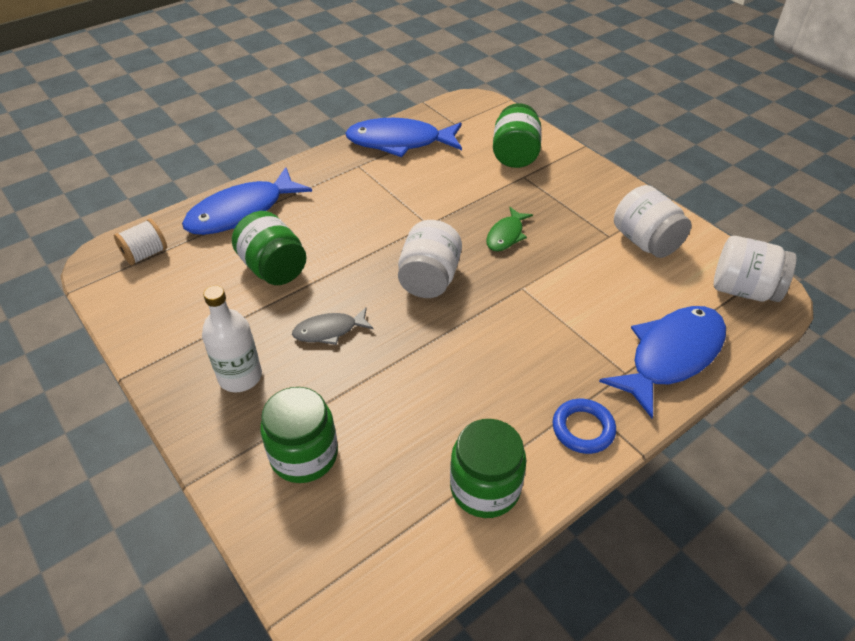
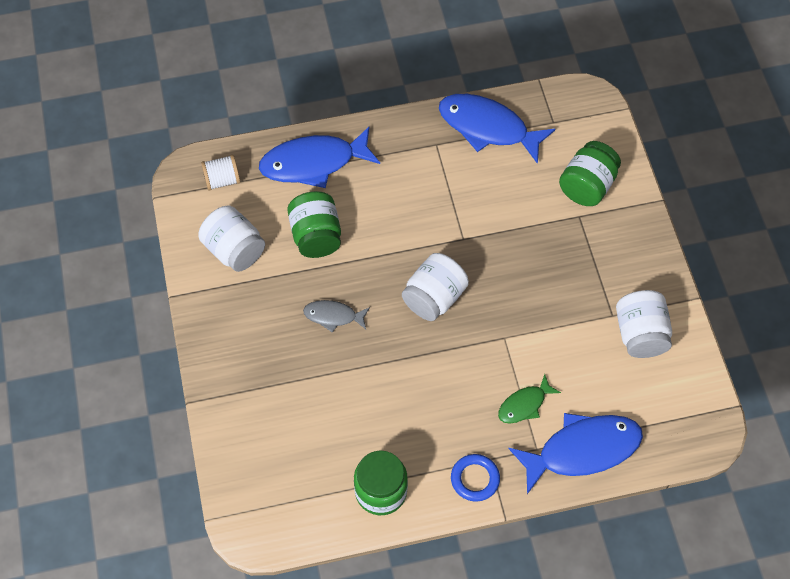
camera: 25 degrees right, 15 degrees up
white bottle [202,285,262,392] -> none
green jar [260,387,338,483] -> none
green fish [486,207,533,251] -> green fish moved to [498,374,561,424]
white jar [714,236,797,302] -> white jar moved to [198,205,265,272]

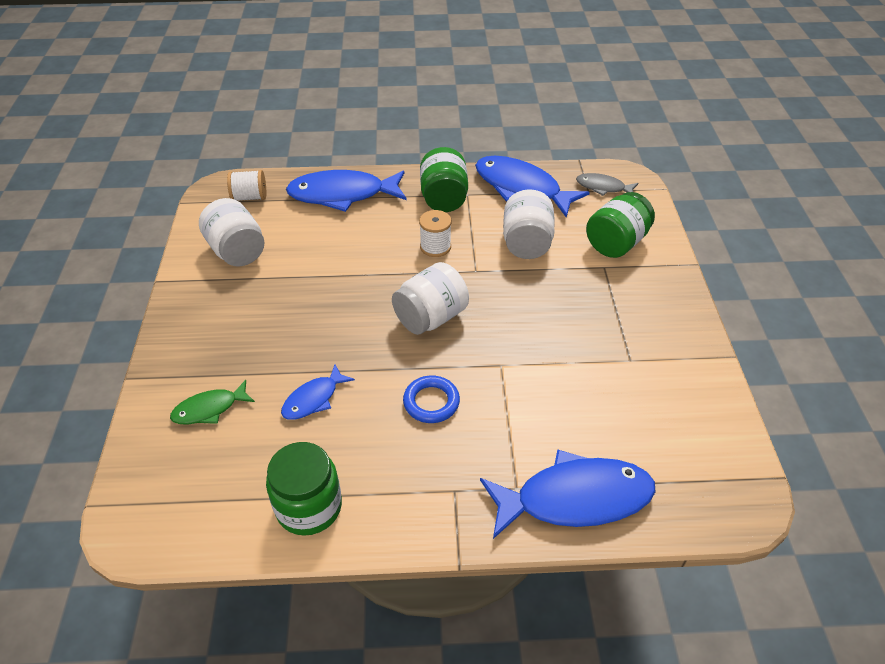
camera: 10 degrees right, 15 degrees down
green jar [287,191,341,258] -> green jar moved to [420,147,468,212]
grey fish [303,300,370,333] -> grey fish moved to [576,173,638,196]
blue ring [451,454,500,502] -> blue ring moved to [403,376,460,423]
green fish [498,374,561,424] -> green fish moved to [170,380,255,424]
white jar [616,290,672,358] -> white jar moved to [503,189,555,259]
none -> blue fish [281,364,355,420]
none -> white spool [419,210,451,257]

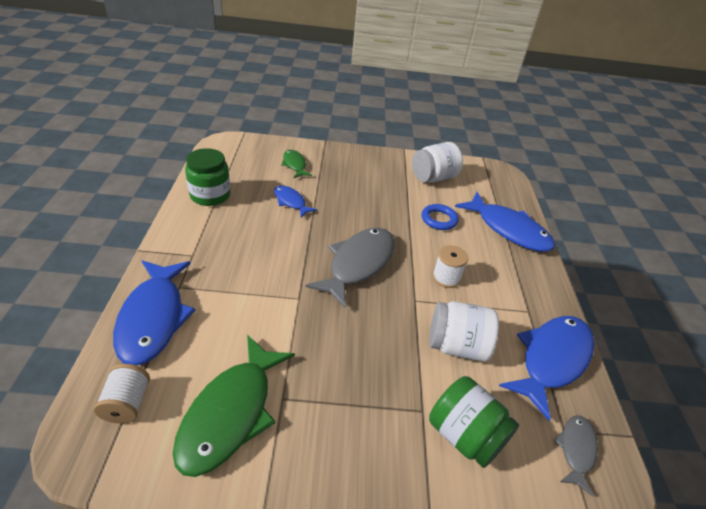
camera: 90 degrees right, 5 degrees down
white spool [227,170,266,201] -> white spool moved to [94,364,150,424]
blue fish [286,170,406,212] -> blue fish turned 135 degrees clockwise [455,192,555,252]
white jar [392,262,469,335] -> grey fish [306,228,395,308]
blue ring [403,376,460,423] -> blue ring moved to [422,204,459,230]
green jar [420,147,468,212] -> none
none -> green fish [173,335,295,477]

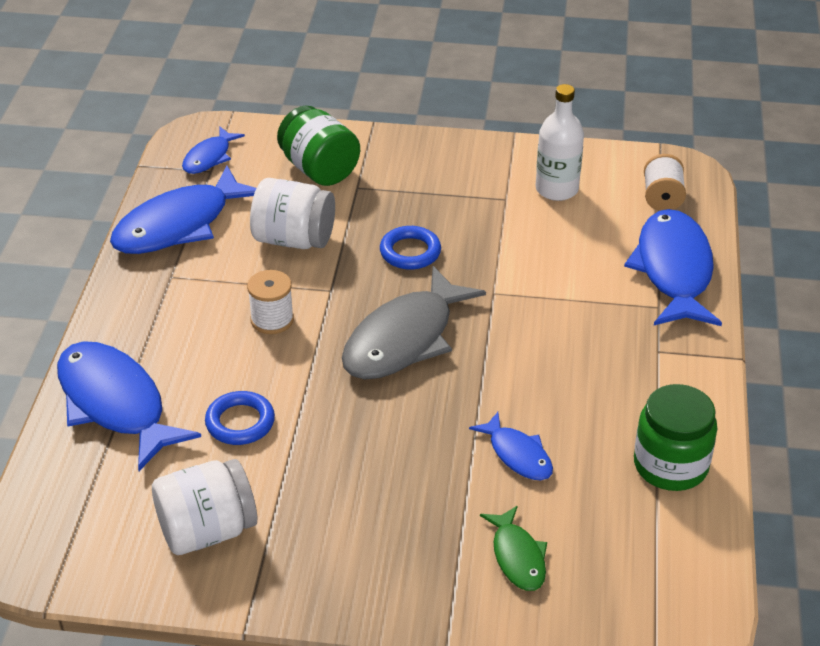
camera: 170 degrees left, 0 degrees up
green fish [173,335,295,477] -> white bottle [536,84,584,201]
grey fish [553,415,598,496] -> blue fish [182,126,245,174]
none -> blue ring [380,226,441,270]

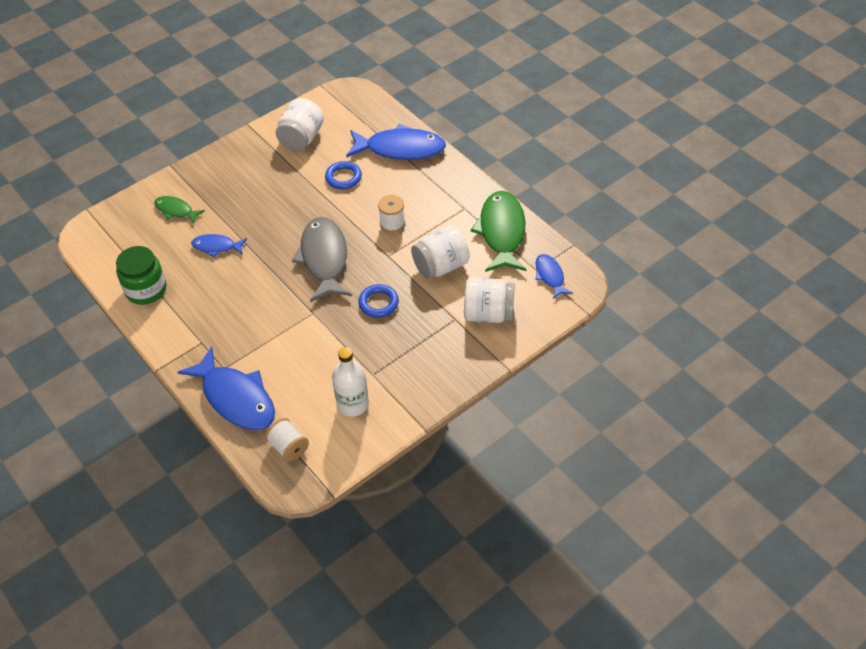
camera: 135 degrees right, 10 degrees up
blue fish [110,165,256,254] -> green fish [471,191,526,272]
green jar [277,105,360,186] -> white jar [464,278,515,323]

